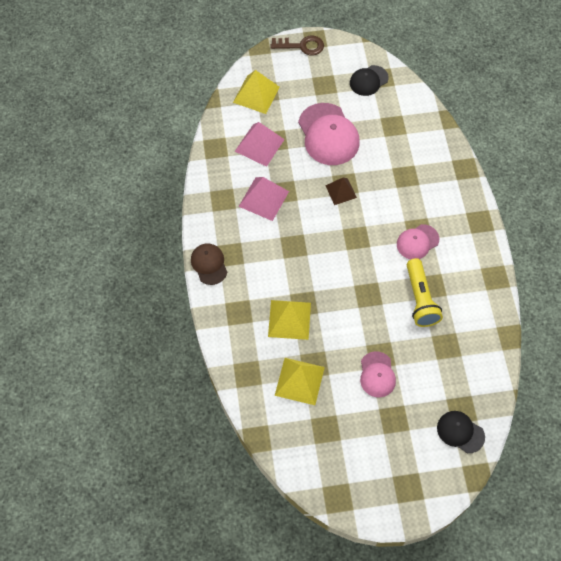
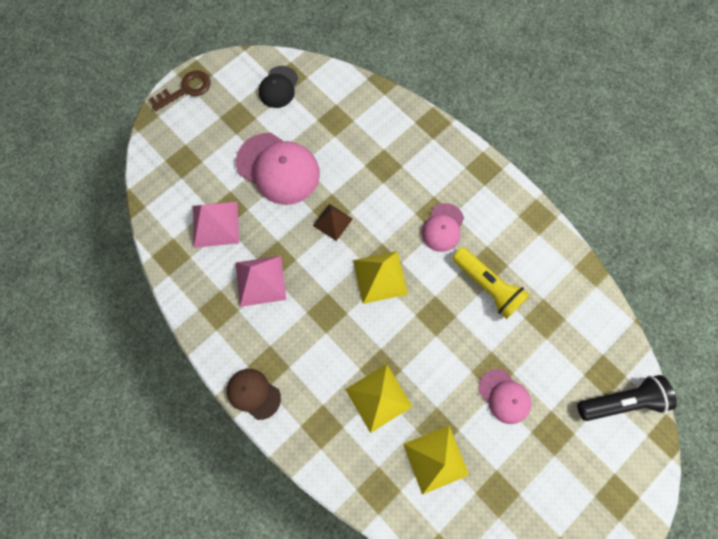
camera: 35 degrees left, 10 degrees up
yellow pyramid [233,70,280,114] -> yellow pyramid moved to [353,251,408,304]
black cap [437,411,485,453] -> black flashlight [577,375,677,421]

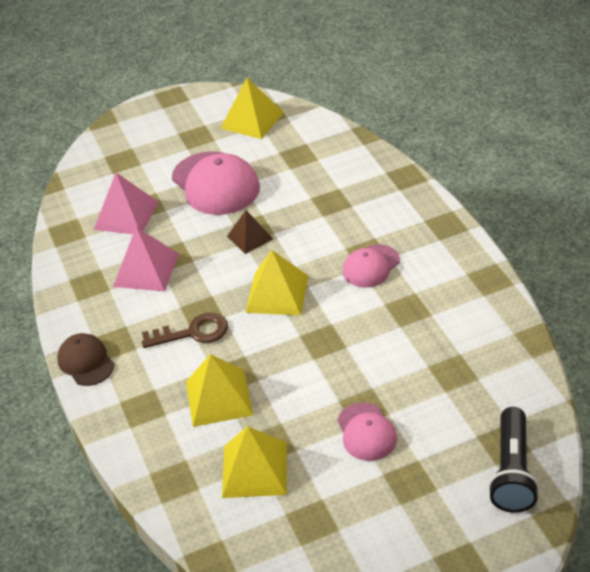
camera: 25 degrees right, 30 degrees down
brown key [149,70,210,111] -> brown key moved to [142,313,228,348]
black cap [259,66,298,108] -> yellow pyramid [221,78,284,139]
yellow flashlight [452,247,530,319] -> none
black flashlight [577,375,677,421] -> black flashlight turned 90 degrees clockwise [488,407,539,513]

